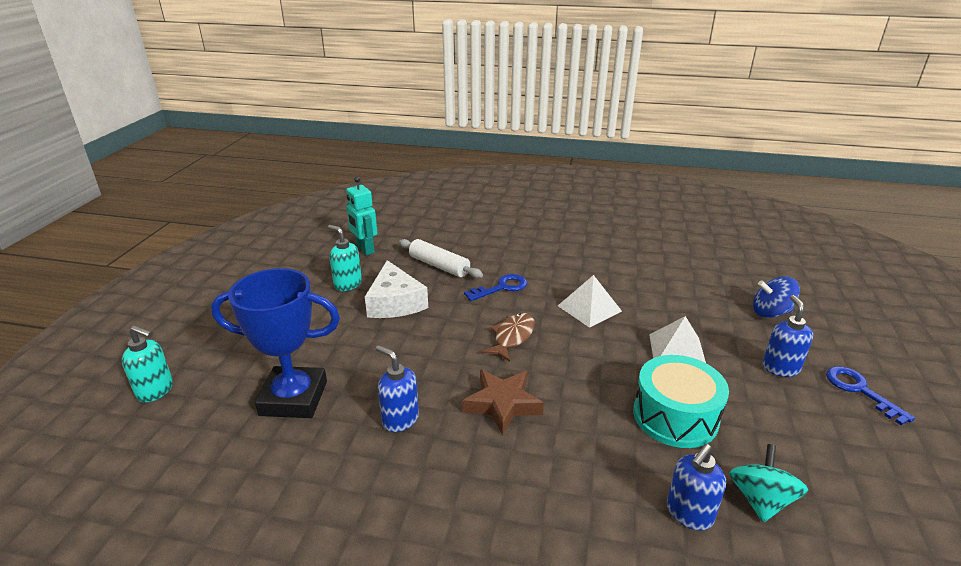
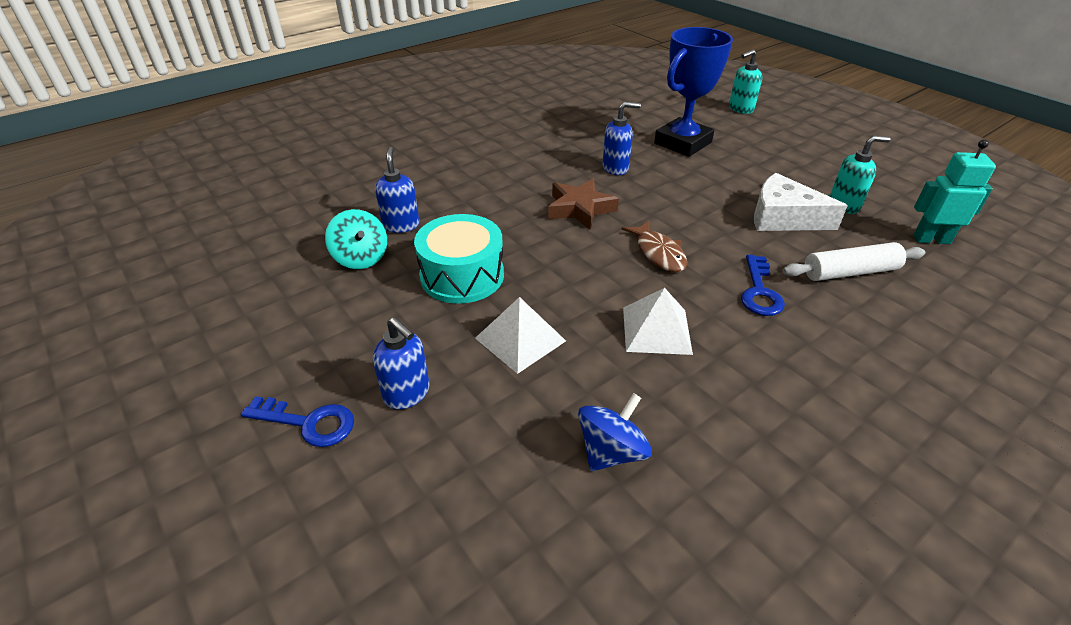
camera: 130 degrees right, 10 degrees up
blue spinning top [753,276,800,318] -> blue spinning top moved to [578,393,652,471]

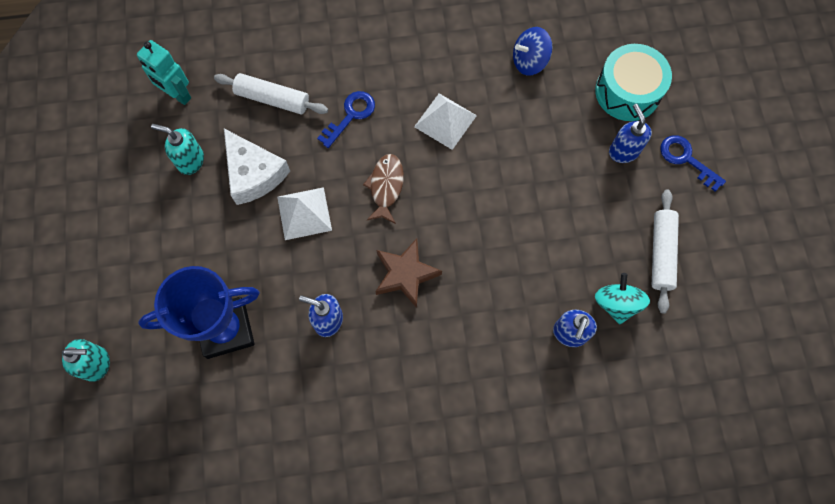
camera: 150 degrees left, 30 degrees up
turquoise drum [414,214,504,304] -> turquoise drum moved to [595,44,672,121]
white pyramid [475,297,566,374] -> white pyramid moved to [277,187,332,240]
none -> white rolling pin [652,189,679,313]

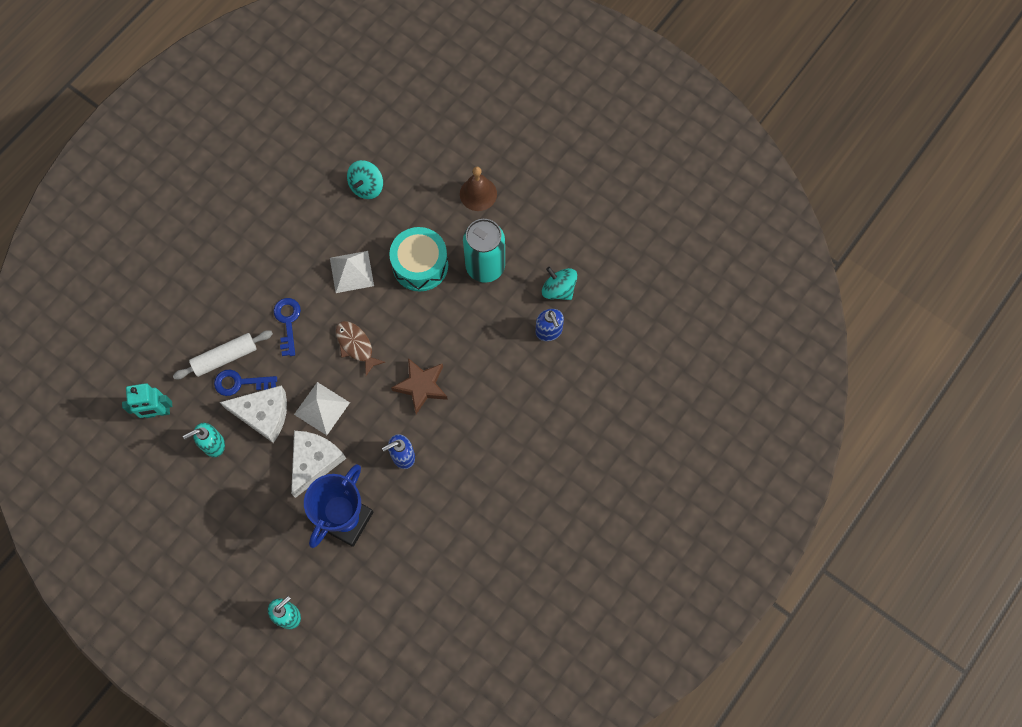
camera: 45 degrees left, 0 degrees up
blue spinning top [513,27,552,76] -> turquoise spinning top [347,160,383,199]
turquoise drum [595,44,672,121] -> turquoise drum moved to [389,227,448,291]
blue soap dispenser [609,104,652,163] -> brown bell [460,167,497,211]
white rolling pin [652,189,679,313] -> none
blue key [660,135,726,192] -> blue key moved to [214,370,277,396]
none -> white cheese [291,431,346,498]
none -> turquoise can [463,219,505,283]

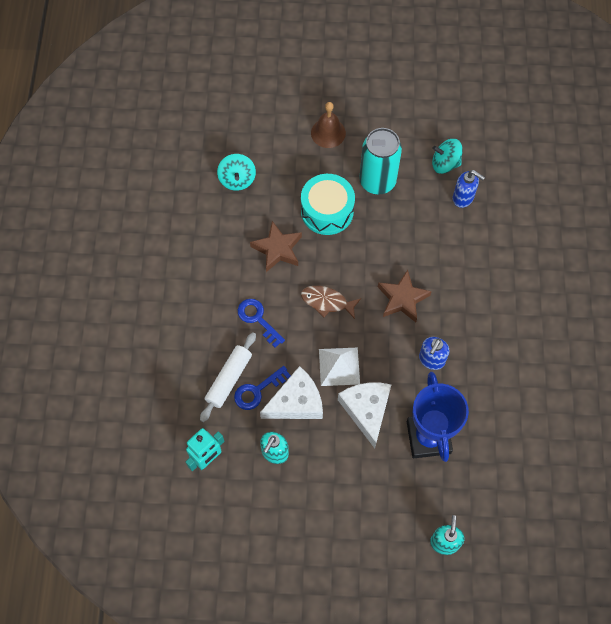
camera: 35 degrees left, 5 degrees down
white pyramid [330,251,374,293] -> brown star [250,221,302,272]

